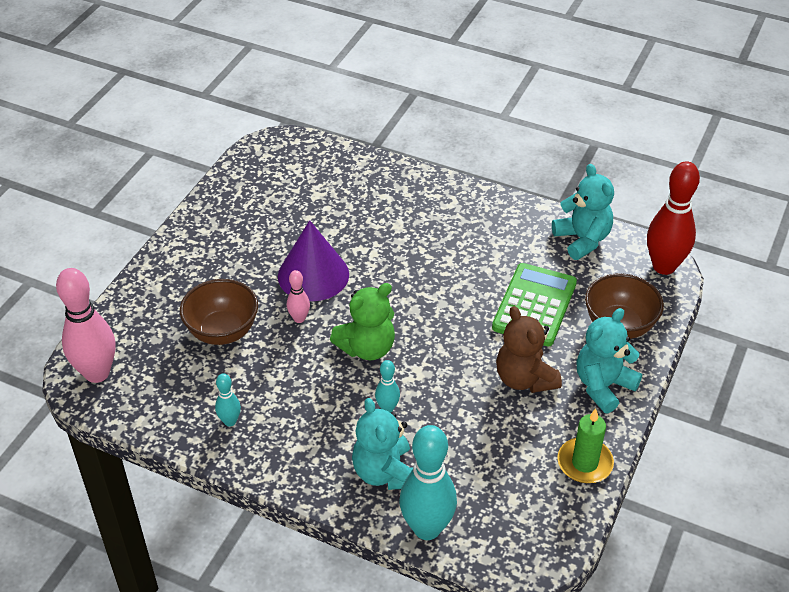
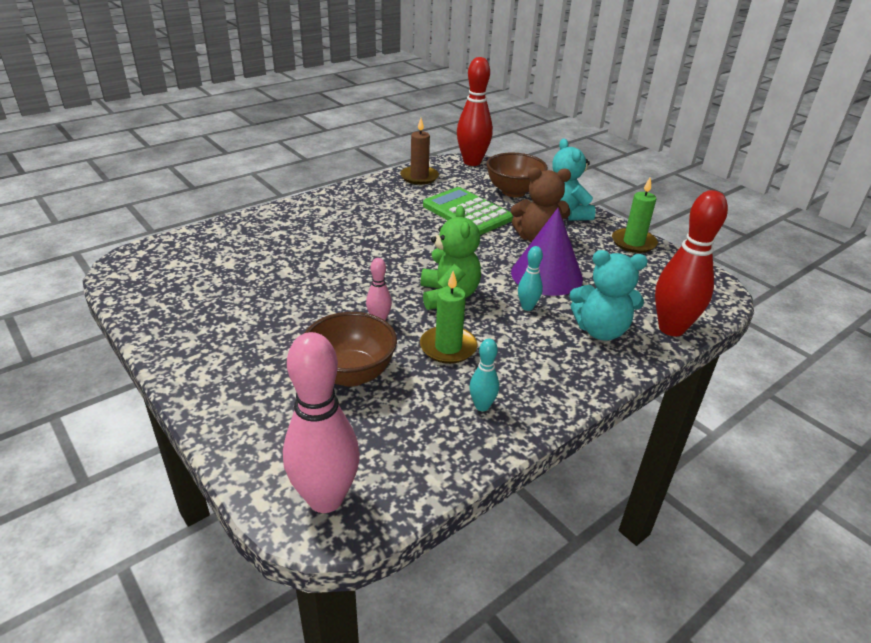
camera: 65 degrees left, 10 degrees down
purple cone [278,220,349,301] -> purple cone moved to [511,208,583,296]
turquoise bowling pin [399,425,457,540] -> red bowling pin [655,190,728,336]
turquoise teddy bear [552,164,614,260] -> brown candle [400,118,439,185]
none -> green candle [420,271,477,364]

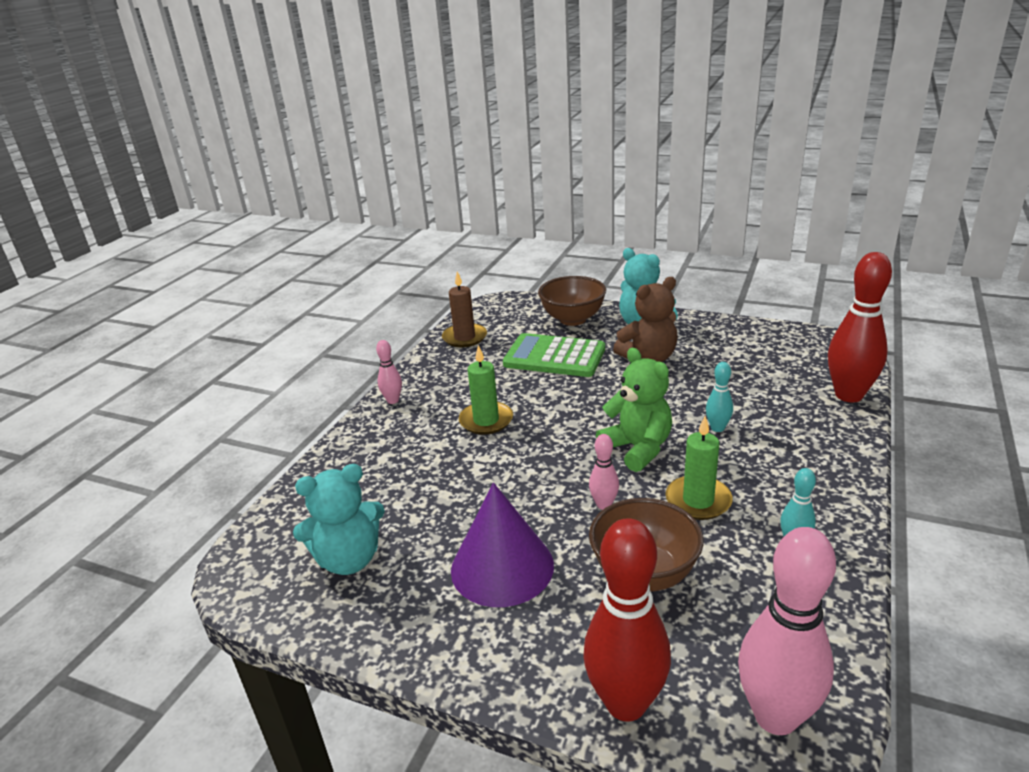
camera: 25 degrees left, 5 degrees down
red bowling pin [457,57,493,166] -> red bowling pin moved to [583,518,671,722]
purple cone [511,208,583,296] -> purple cone moved to [451,483,554,607]
turquoise teddy bear [570,250,648,341] -> turquoise teddy bear moved to [293,464,385,575]
green candle [612,177,658,253] -> green candle moved to [459,345,513,435]
none -> pink bowling pin [376,340,402,404]

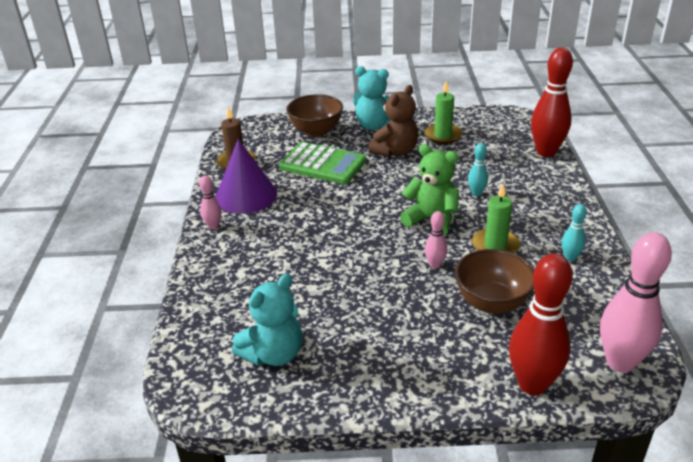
camera: 25 degrees left, 5 degrees up
purple cone [451,483,554,607] -> purple cone moved to [215,139,277,214]
green candle [459,345,513,435] -> green candle moved to [424,81,462,144]
green calculator [503,333,605,377] -> green calculator turned 150 degrees counterclockwise [279,142,366,184]

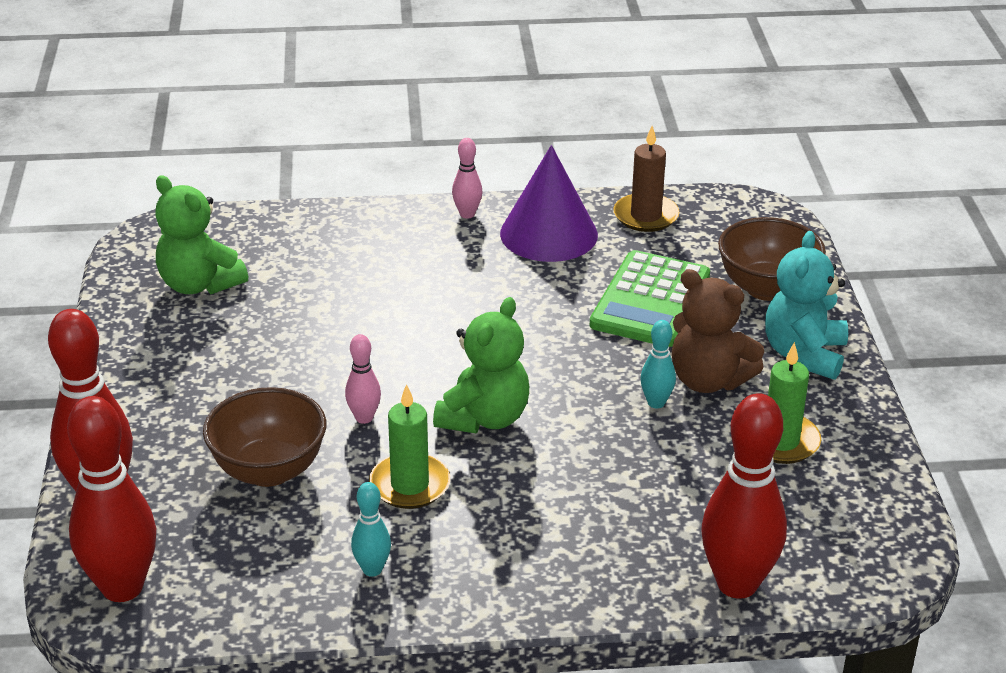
camera: 85 degrees right, 0 degrees up
turquoise teddy bear [232,273,302,366] -> green teddy bear [155,175,248,294]
turquoise bowling pin [468,143,488,196] -> turquoise bowling pin moved to [640,320,676,409]
pink bowling pin [600,232,672,373] -> red bowling pin [67,396,156,602]

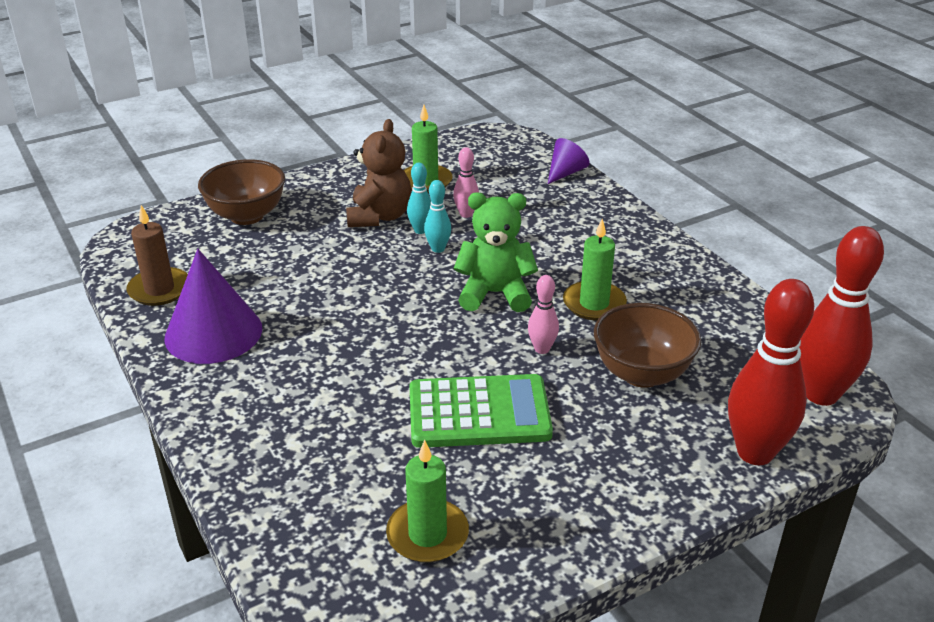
camera: 115 degrees left, 0 degrees up
green teddy bear [155,175,248,294] -> green candle [386,440,469,563]
turquoise bowling pin [351,482,391,577] -> turquoise bowling pin moved to [424,180,451,253]
pink bowling pin [452,138,483,219] -> pink bowling pin moved to [453,147,479,218]
green calculator [590,250,710,347] -> green calculator moved to [409,374,553,448]
red bowling pin [702,393,787,599] -> purple cone [548,138,589,184]
turquoise teddy bear [765,231,848,380] -> none

